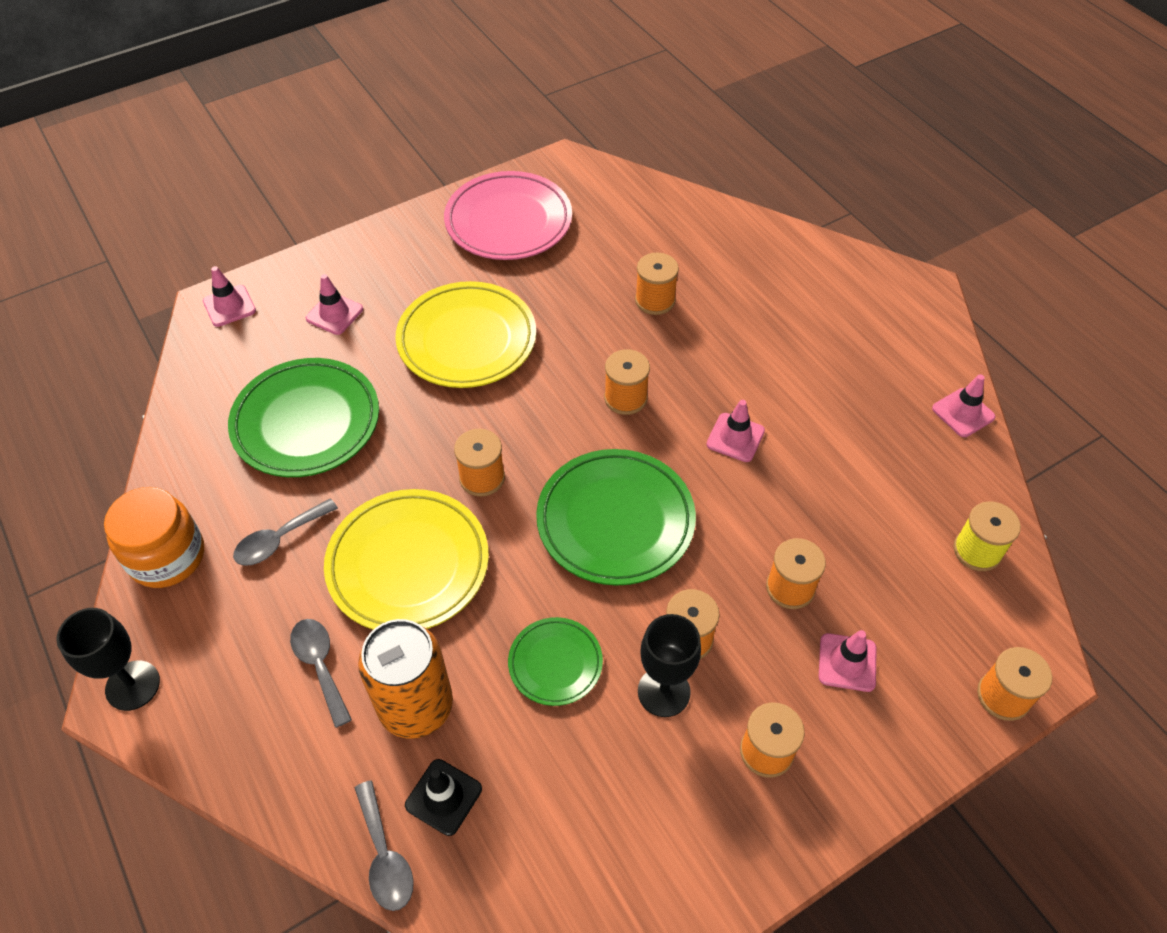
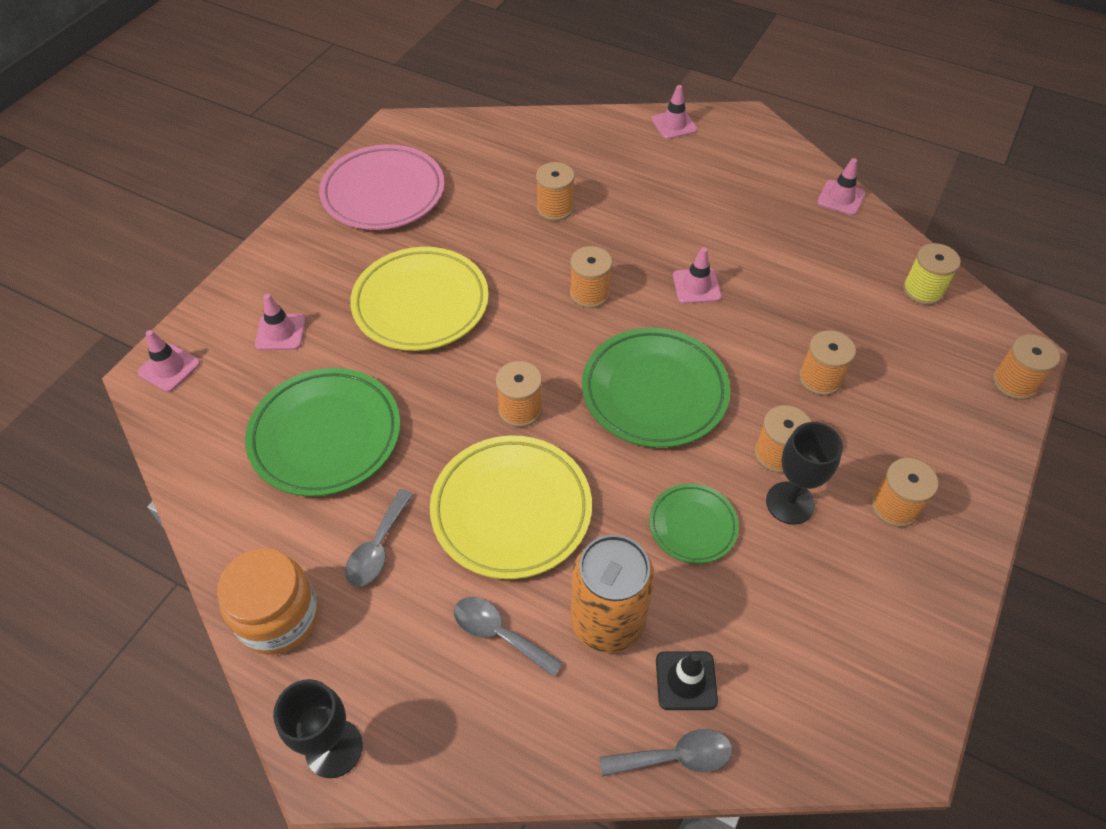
camera: 30 degrees left, 0 degrees up
grey spoon [355,780,414,911] -> grey spoon turned 45 degrees counterclockwise [599,729,732,777]
pink traffic cone [819,630,877,692] -> pink traffic cone moved to [651,85,698,139]

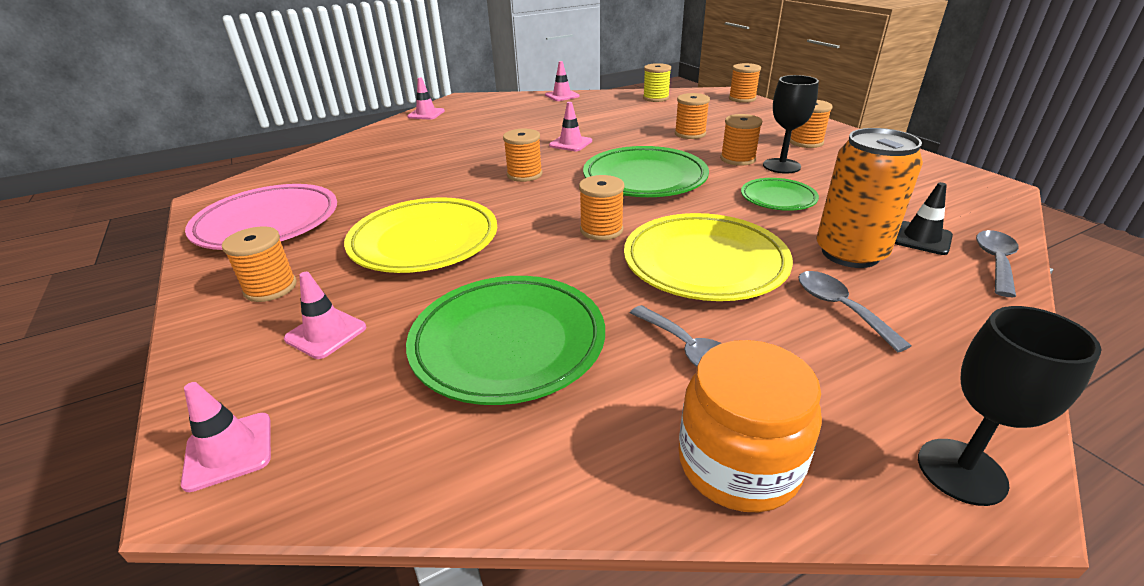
camera: 55 degrees left, 20 degrees down
grey spoon [454,597,563,677] -> grey spoon turned 90 degrees clockwise [798,271,911,353]
orange spool [536,162,575,221] -> orange spool moved to [222,226,297,302]

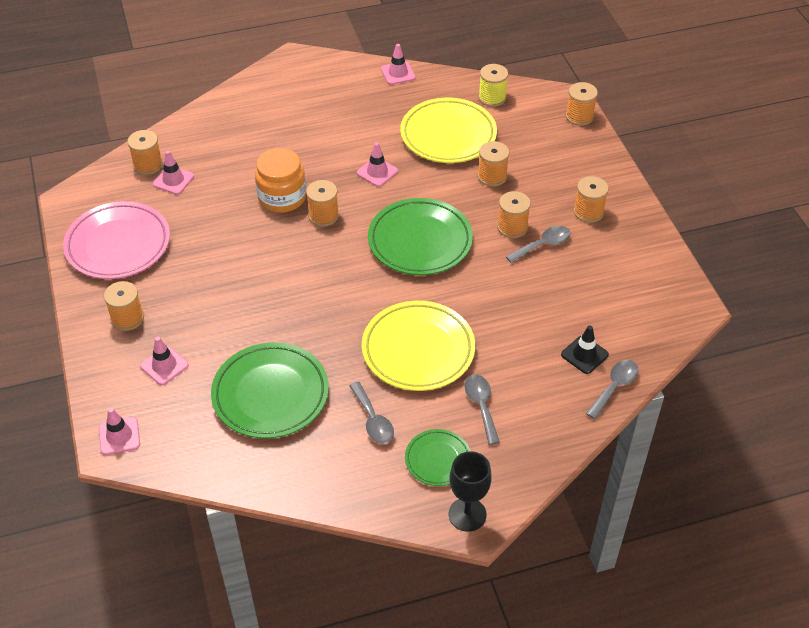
camera: 10 degrees right, 15 degrees up
yellow plate [344,197,497,273] -> yellow plate moved to [400,97,497,163]
pink traffic cone [407,78,445,119] -> pink traffic cone moved to [153,151,194,195]
orange spool [579,175,625,240] -> orange spool moved to [127,130,163,175]
orange jar [679,340,822,512] -> orange jar moved to [255,148,306,213]
green plate [741,178,819,211] -> green plate moved to [405,429,470,486]
black goblet [763,75,819,174] -> grey spoon [506,226,571,263]
orange can [817,128,923,268] -> none

